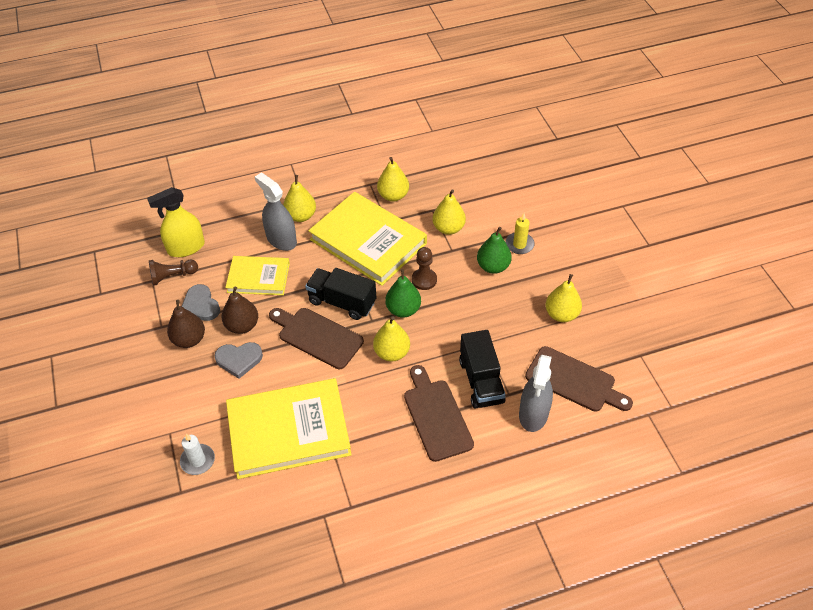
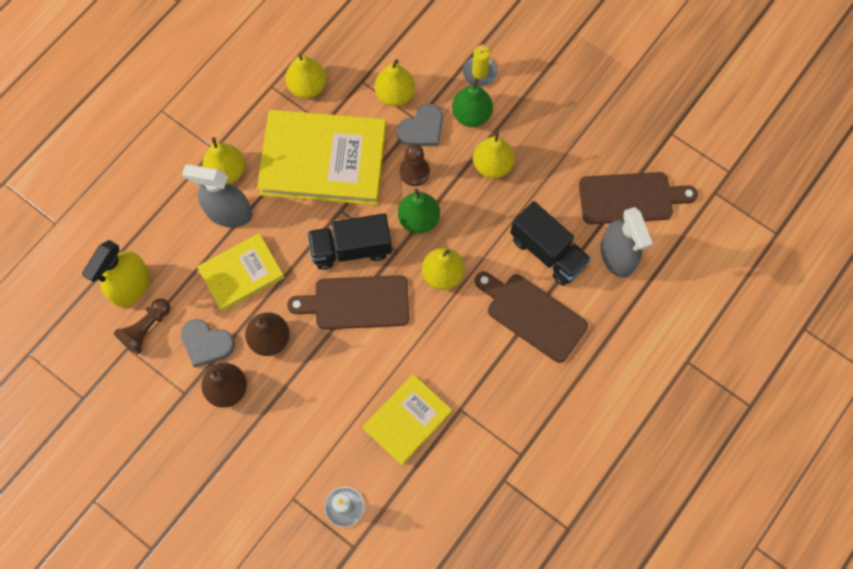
camera: 35 degrees left, 20 degrees up
grey heart [214,342,263,379] -> grey heart moved to [397,104,443,146]
yellow book [226,378,352,479] -> yellow book [363,374,452,465], size x0.58
yellow pear [545,274,582,322] -> yellow pear moved to [473,131,514,178]

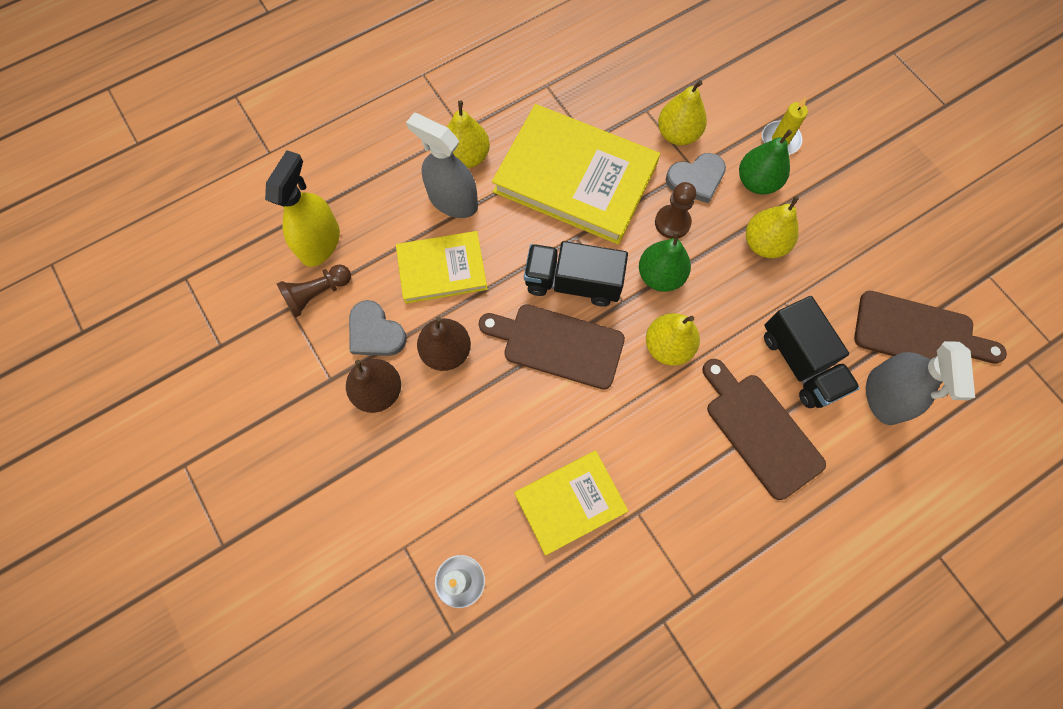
camera: 20 degrees right, 0 degrees up
yellow spray bottle [82,240,150,307] -> yellow spray bottle turned 150 degrees clockwise [265,150,340,267]
yellow pear [285,54,326,98] -> none

